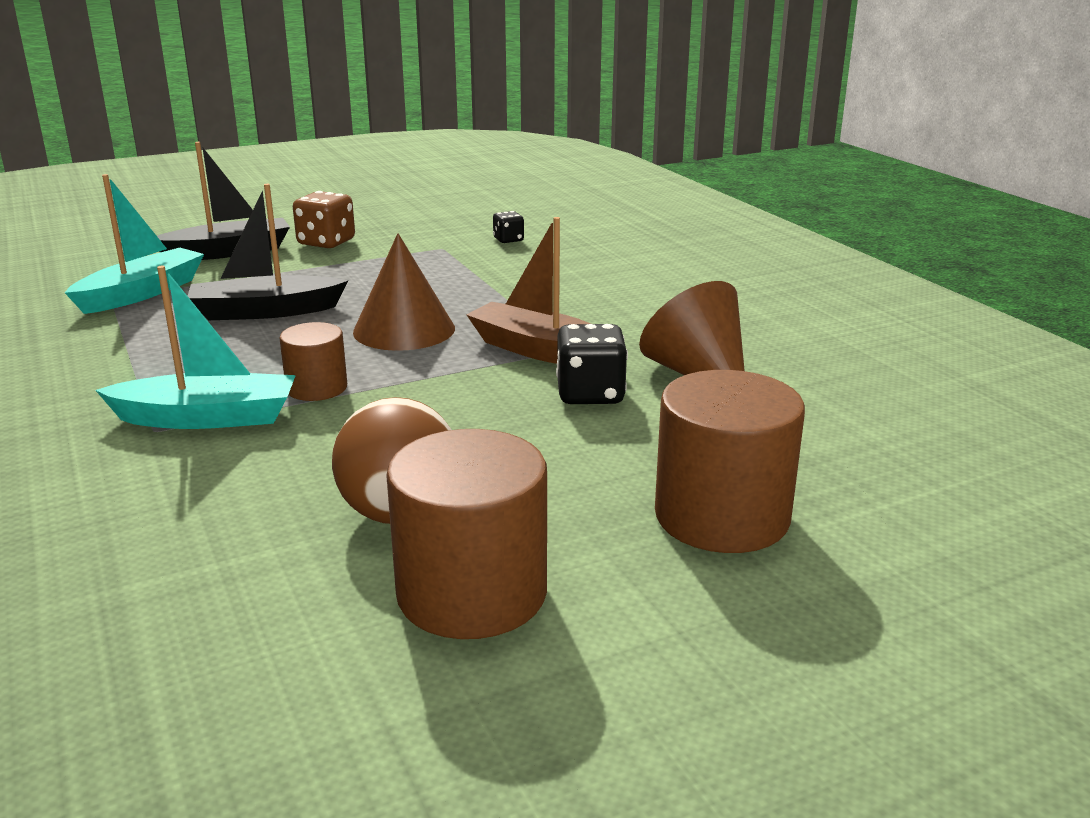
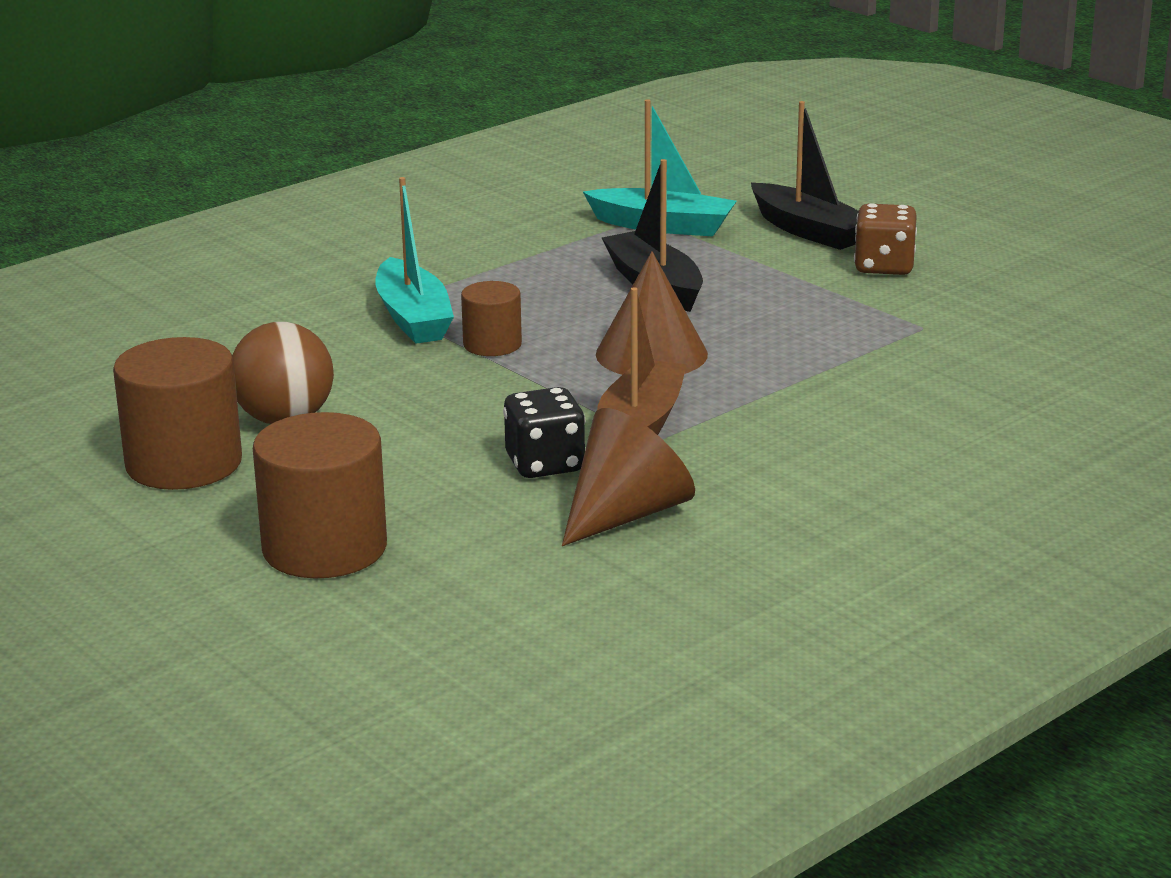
camera: 75 degrees right, 0 degrees up
black dice [493,211,524,243] -> none

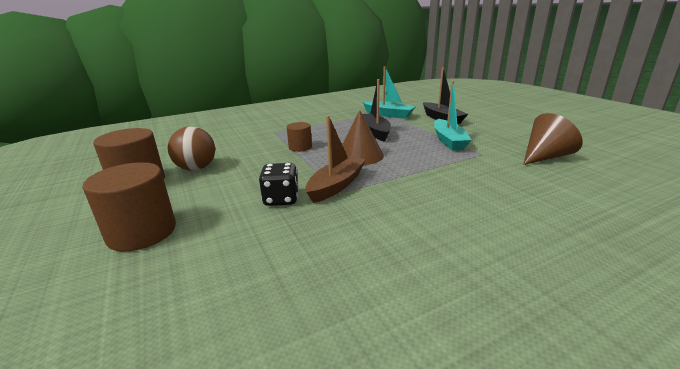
camera: 15 degrees right, 0 degrees up
turquoise boat [375,177,454,344] -> turquoise boat moved to [434,81,472,151]
brown cone [562,408,695,546] -> brown cone moved to [523,113,583,165]
brown dice [854,203,917,275] -> none

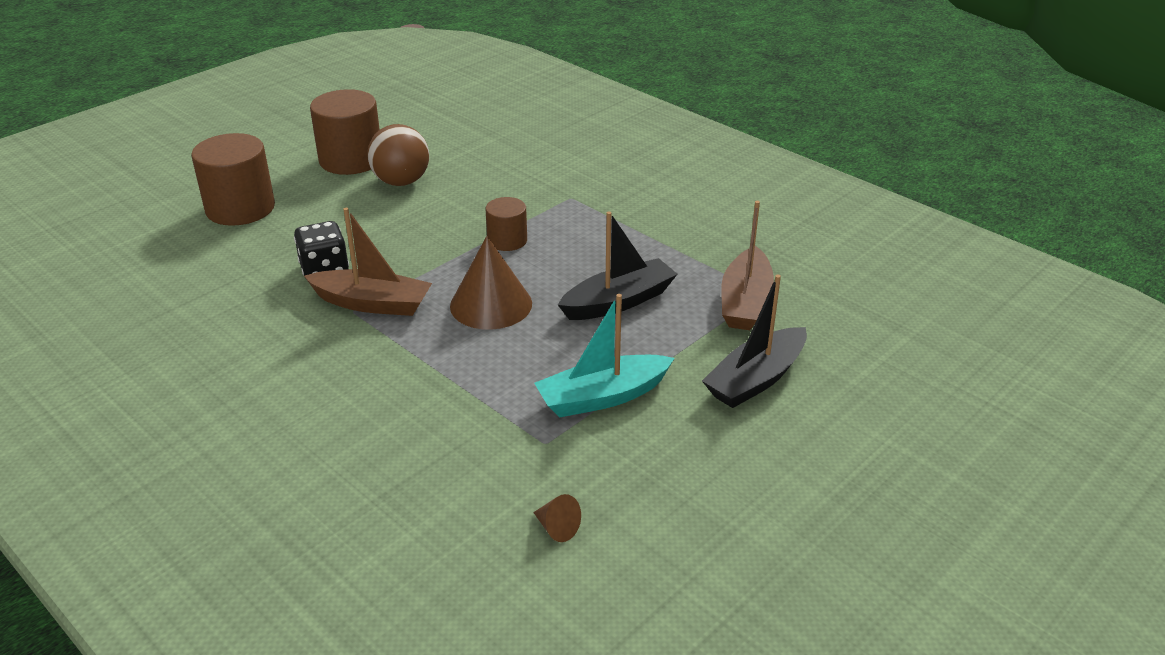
camera: 70 degrees right, 10 degrees up
turquoise boat [363,66,416,119] -> brown boat [721,201,774,330]
brown cone [523,113,583,165] -> brown cone [533,494,581,542], size x0.45

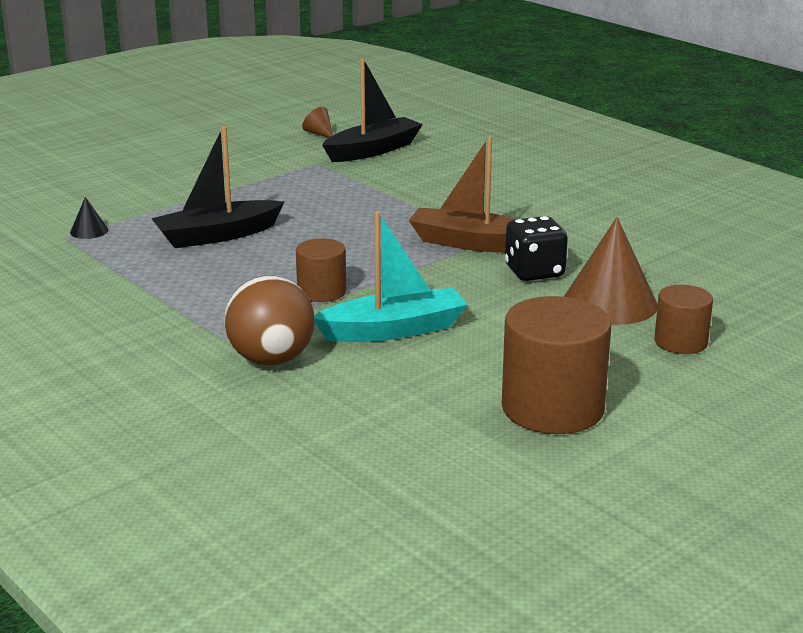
camera: 175 degrees left, 10 degrees down
brown cylinder [191,133,275,226] -> brown cylinder [654,285,713,354], size x0.56
brown ball [367,124,429,186] -> brown ball moved to [224,275,315,365]
brown cone [450,236,532,330] -> brown cone moved to [564,217,658,325]
turquoise boat [534,294,675,418] -> turquoise boat moved to [314,211,467,342]
black boat [702,274,807,408] -> black boat moved to [322,58,423,162]
brown boat [721,201,774,330] -> black cone [70,197,108,239]

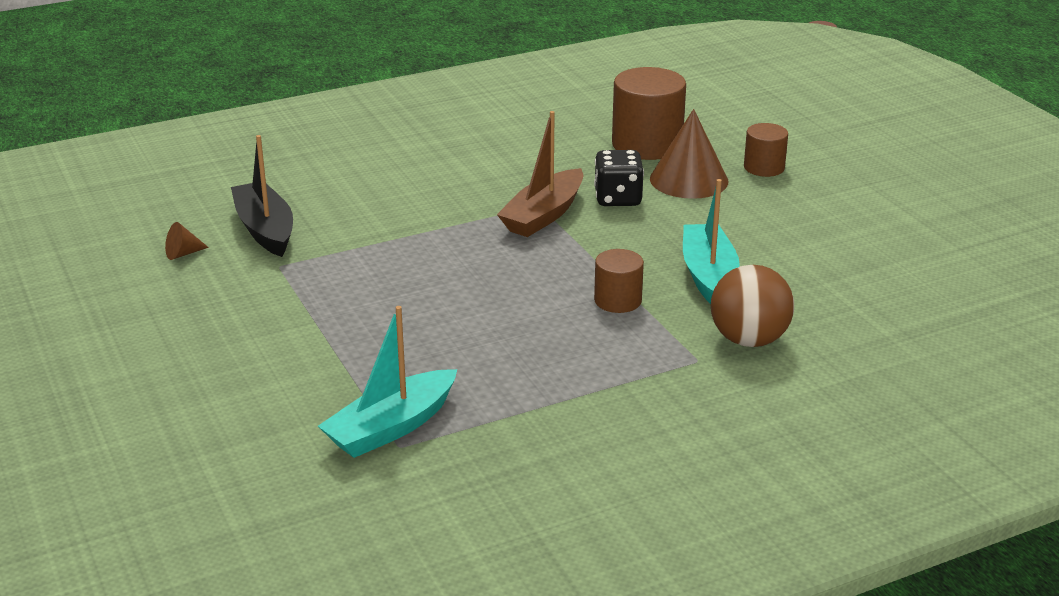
camera: 75 degrees left, 5 degrees up
black cone [70,197,108,239] -> turquoise boat [318,306,457,458]
black boat [151,126,284,248] -> none
brown cylinder [502,296,612,434] -> brown cylinder moved to [612,67,686,160]

